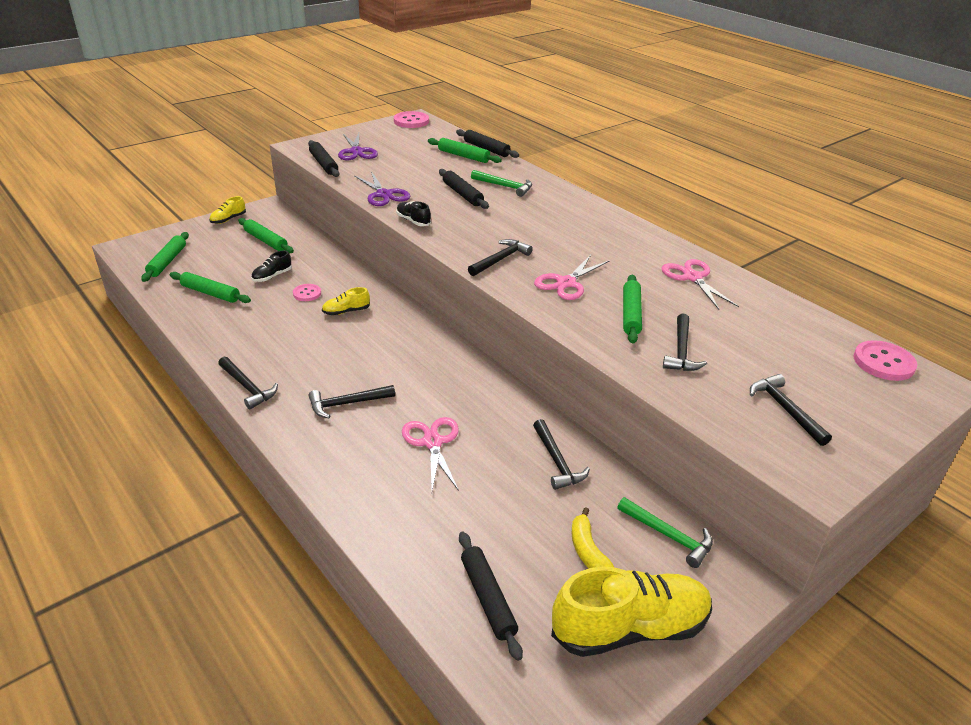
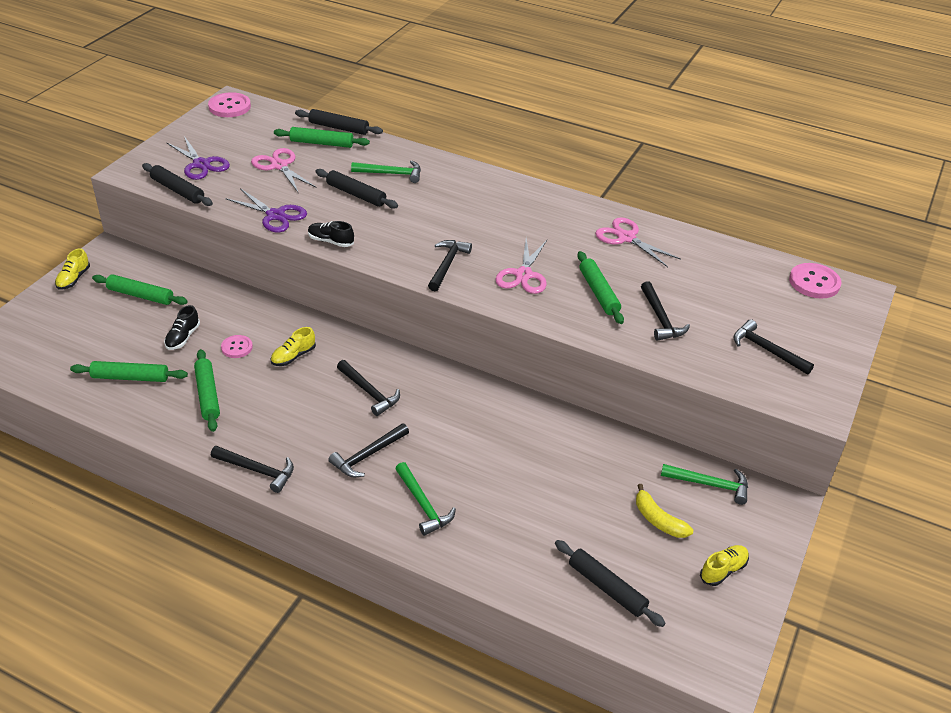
camera: 25 degrees left, 5 degrees up
green rolling pin [141,232,189,282] -> green rolling pin moved to [194,349,220,432]
pink scissors [402,417,459,491] -> pink scissors moved to [251,148,317,192]
black hammer [533,419,590,490] -> black hammer moved to [337,360,400,416]
yellow shoe [551,567,712,657] -> yellow shoe [700,545,749,586], size x0.45
none -> green hammer [395,462,456,536]

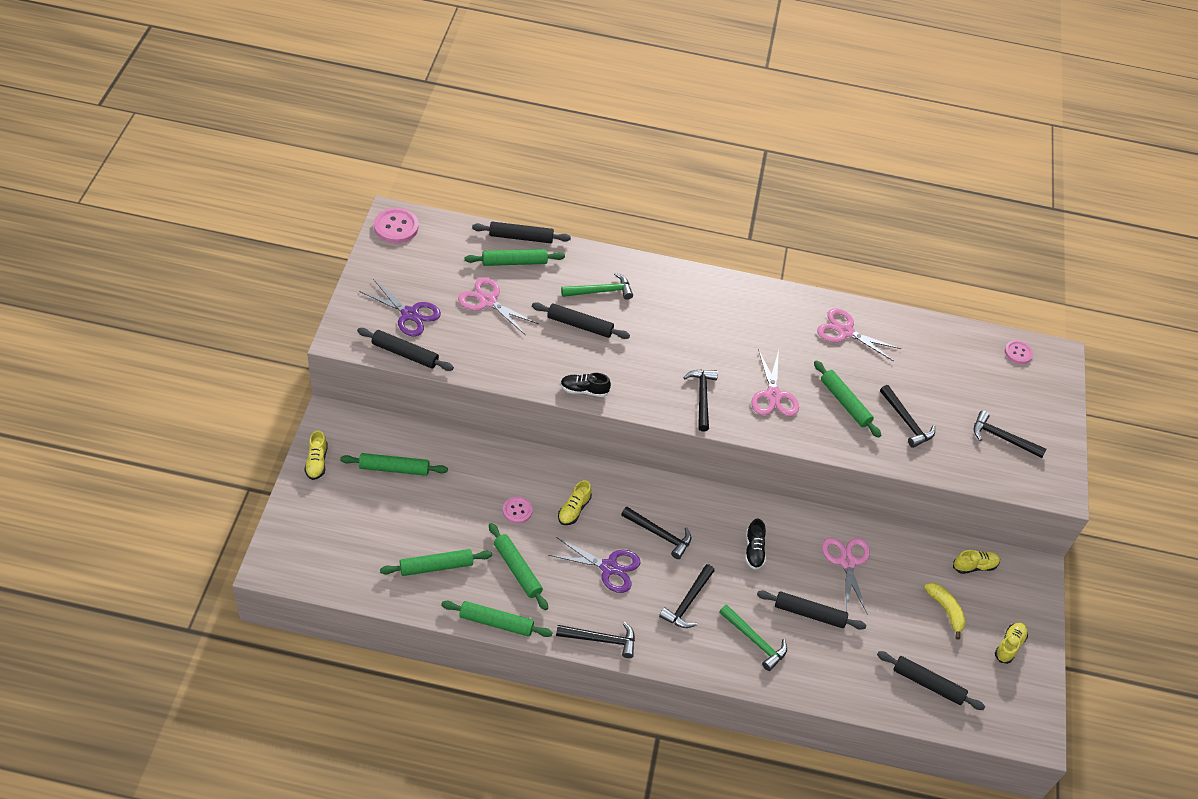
camera: 20 degrees left, 10 degrees up
black shoe [164,305,200,350] -> black shoe moved to [745,519,766,570]
purple scissors [225,188,307,232] -> purple scissors moved to [548,537,641,593]
yellow banana [636,484,693,538] -> yellow banana turned 150 degrees counterclockwise [924,583,966,640]
green hammer [661,464,748,505] -> yellow shoe [953,550,1000,574]
pink button [789,263,841,298] -> pink button [1005,340,1033,364], size x0.62
none -> green rolling pin [441,601,553,637]
none -> black rolling pin [757,590,866,630]
none -> pink scissors [822,537,870,615]

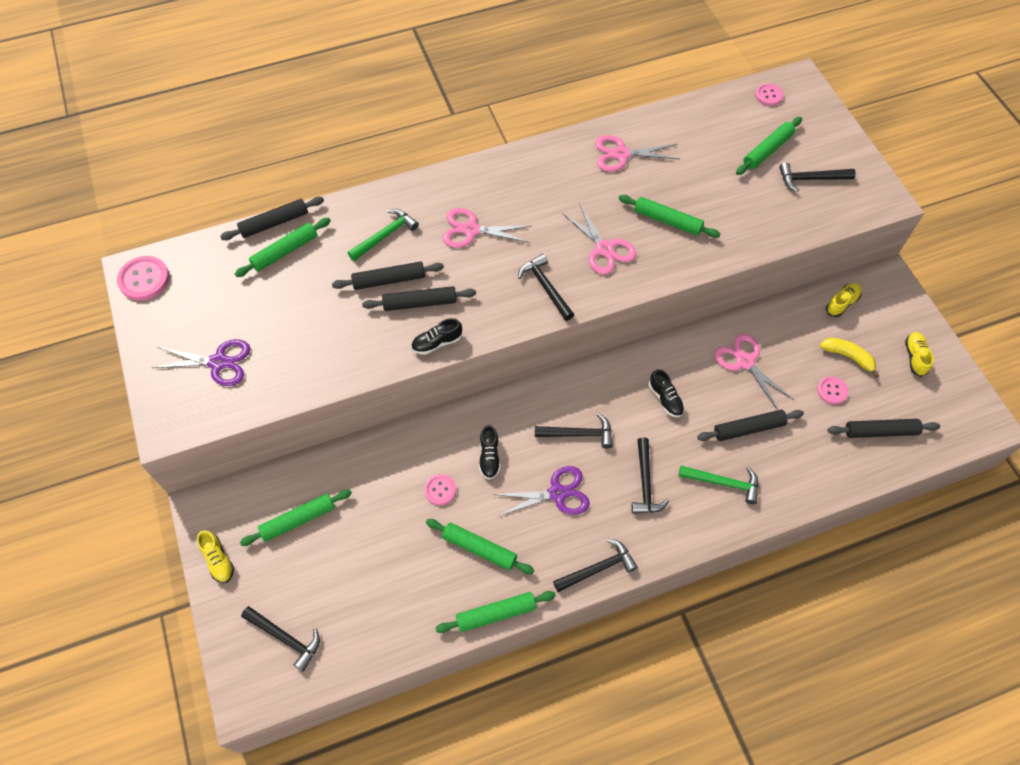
camera: 25 degrees left, 10 degrees up
black rolling pin [357,328,454,371] -> black rolling pin moved to [362,286,476,311]
green rolling pin [380,549,492,576] -> green rolling pin moved to [736,117,802,175]
pink scissors [458,277,539,335] -> pink scissors moved to [443,208,531,248]
yellow shoe [558,480,592,525] -> black shoe [479,425,500,480]
black hammer [880,385,935,448] -> black hammer moved to [241,606,320,672]
none -> pink button [817,376,848,404]

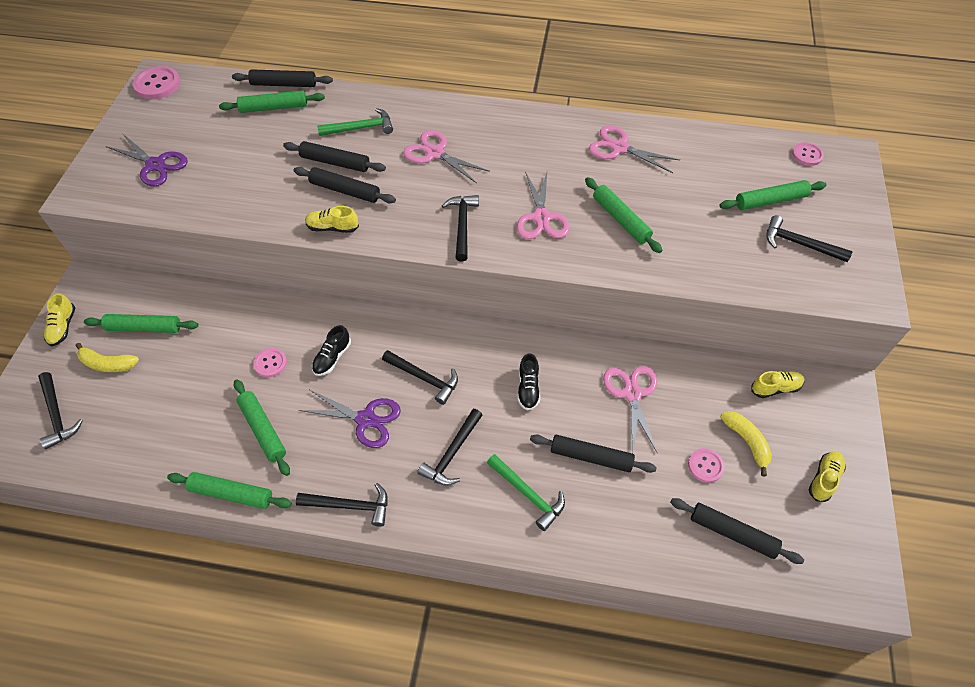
camera: 30 degrees right, 5 degrees down
black shoe [411,318,462,355] -> yellow shoe [305,206,359,233]
none -> yellow banana [76,343,139,372]

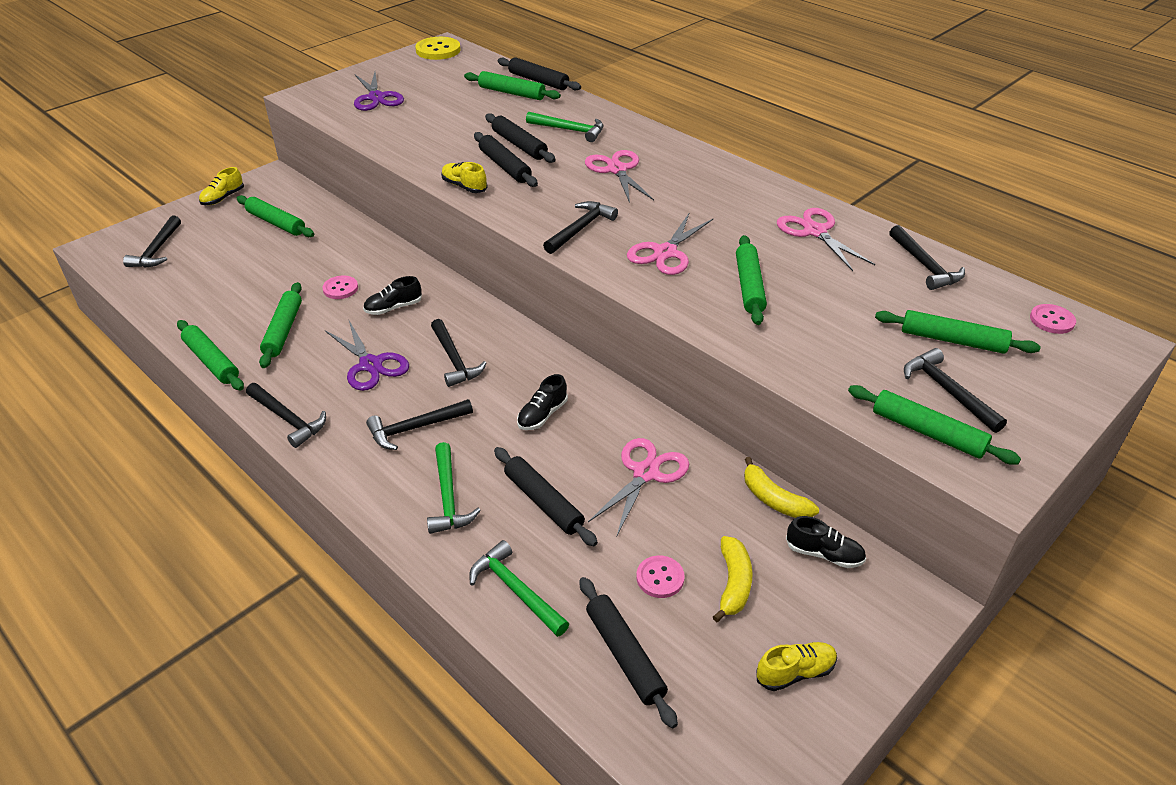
camera: 35 degrees right, 15 degrees down
yellow banana [76,343,139,372] -> yellow banana moved to [744,457,819,518]
pink button [133,66,181,99] -> yellow button [415,37,461,60]
yellow shoe [751,371,805,398] -> black shoe [786,516,866,568]
none -> green hammer [469,540,569,637]
none -> green rolling pin [848,385,1021,465]
none -> black hammer [889,225,965,290]

